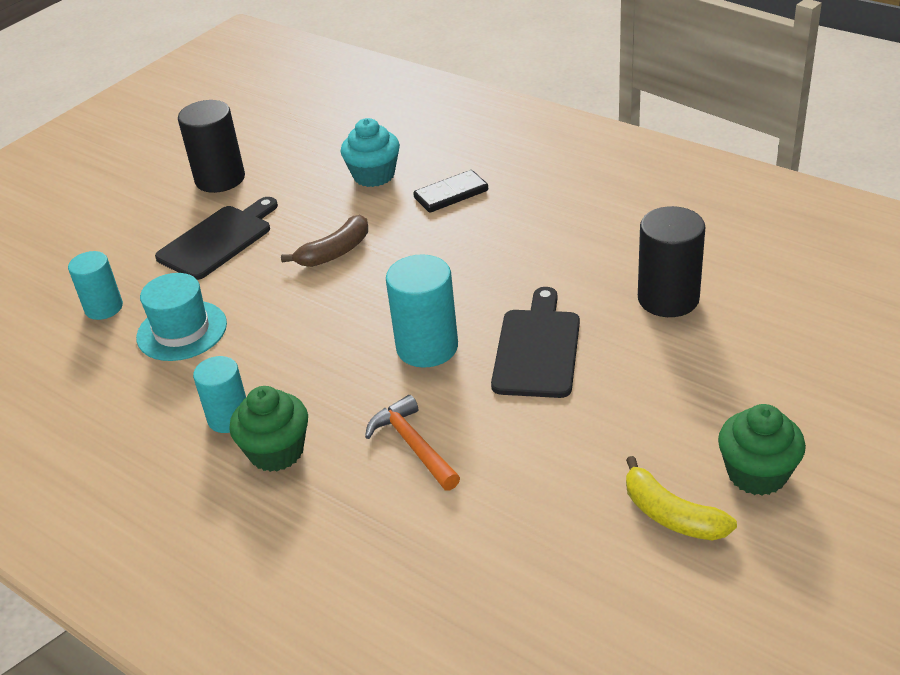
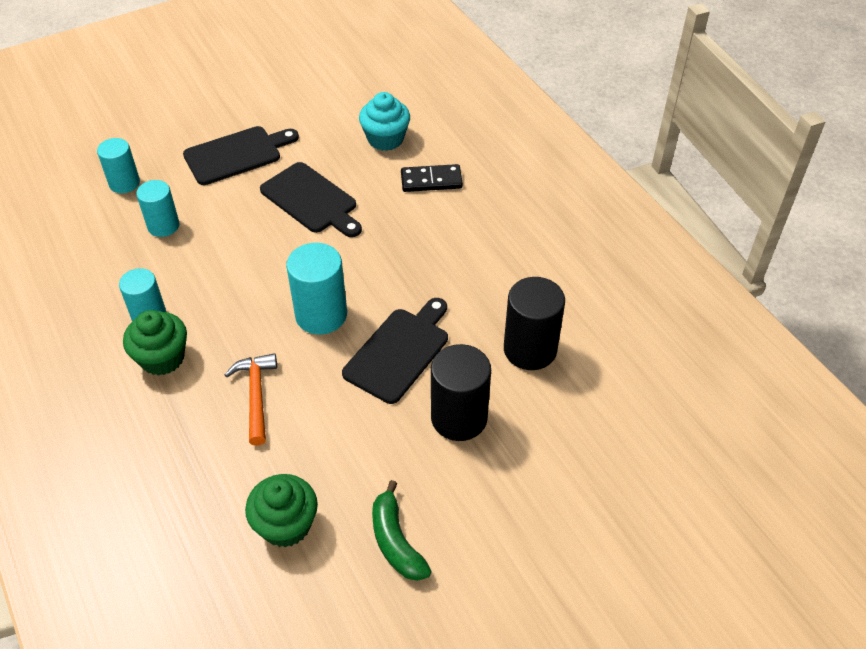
camera: 20 degrees right, 10 degrees up
turquoise hat [136,273,227,361] -> turquoise cylinder [136,180,179,237]
black cylinder [178,100,245,193] -> black cylinder moved to [431,344,491,441]
brown banana [281,215,368,267] -> black cutting board [260,162,362,237]
yellow banana [626,456,737,541] -> green banana [372,480,432,581]
green cupcake [718,404,806,496] -> green cupcake moved to [245,474,318,548]

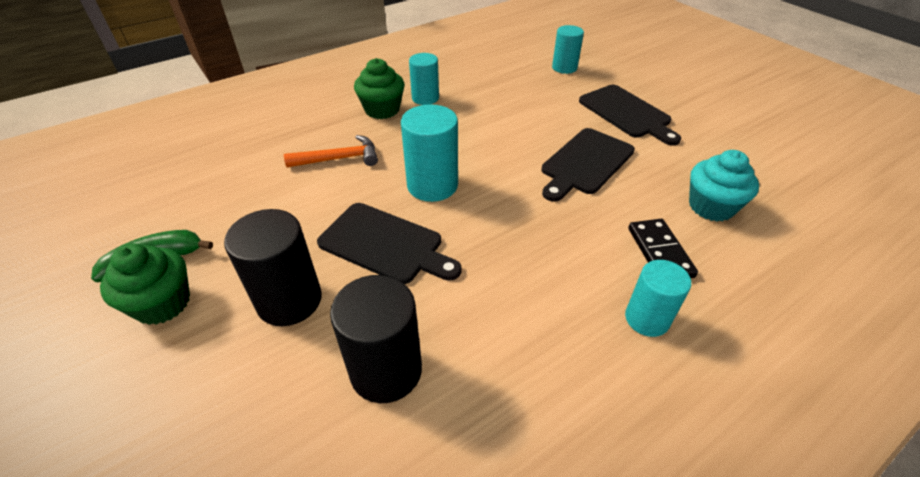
camera: 85 degrees right, 5 degrees down
turquoise cylinder [136,180,179,237] -> turquoise cylinder moved to [625,260,691,337]
green cupcake [245,474,318,548] -> green cupcake moved to [100,243,190,325]

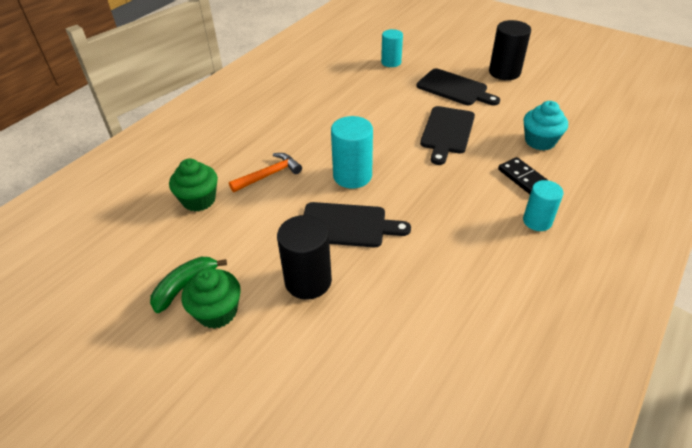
camera: 20 degrees left, 0 degrees up
black cylinder [330,275,422,403] -> black cylinder moved to [489,20,531,80]
green cupcake [354,58,405,119] -> green cupcake moved to [169,159,218,212]
turquoise cylinder [409,53,439,105] -> none

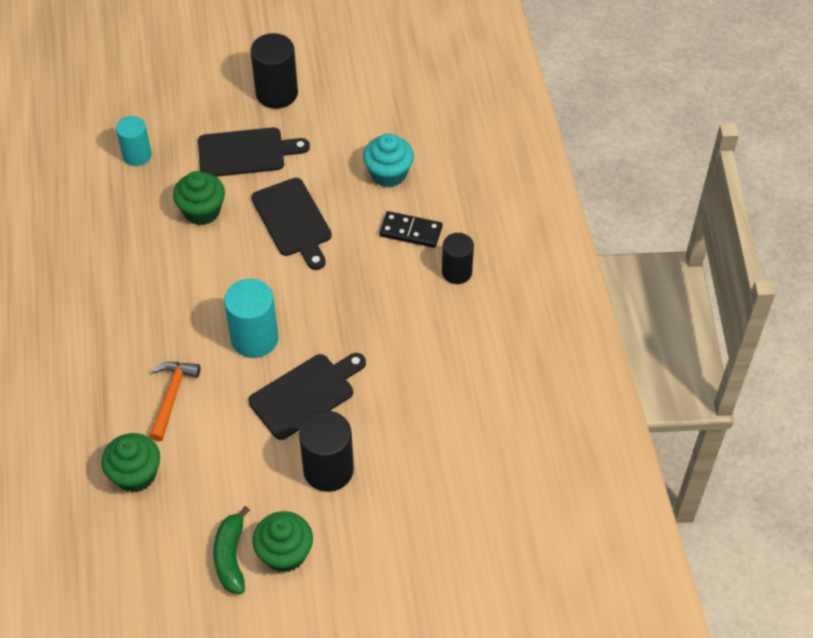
camera: 45 degrees left, 10 degrees up
turquoise cylinder [523,180,564,231] -> black cylinder [442,233,474,284]
none -> green cupcake [173,171,225,225]

